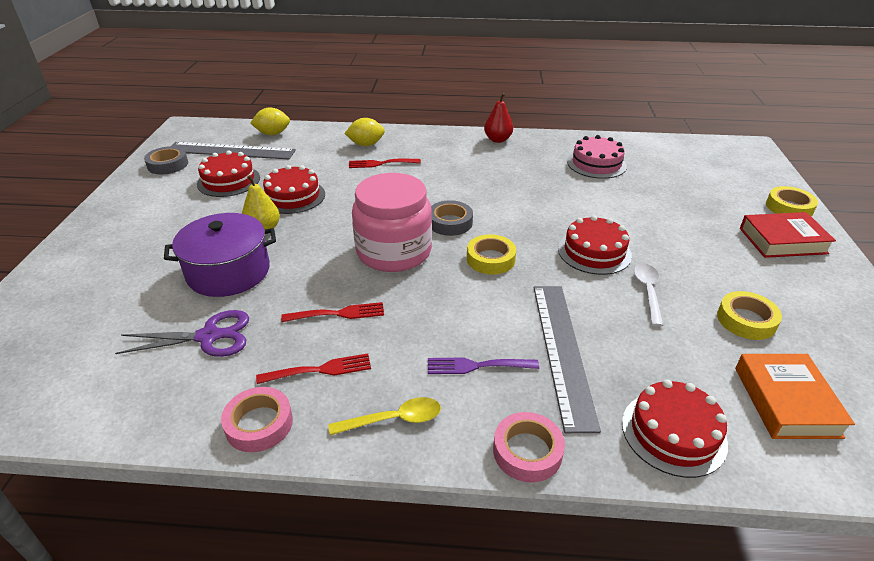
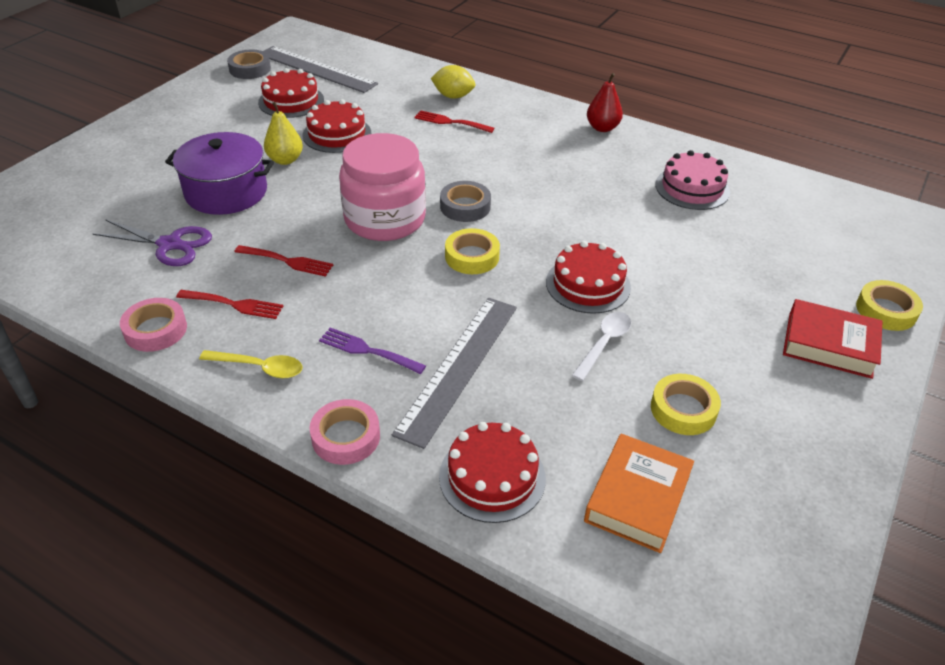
camera: 25 degrees right, 5 degrees up
yellow lemon [250,108,290,135] -> none

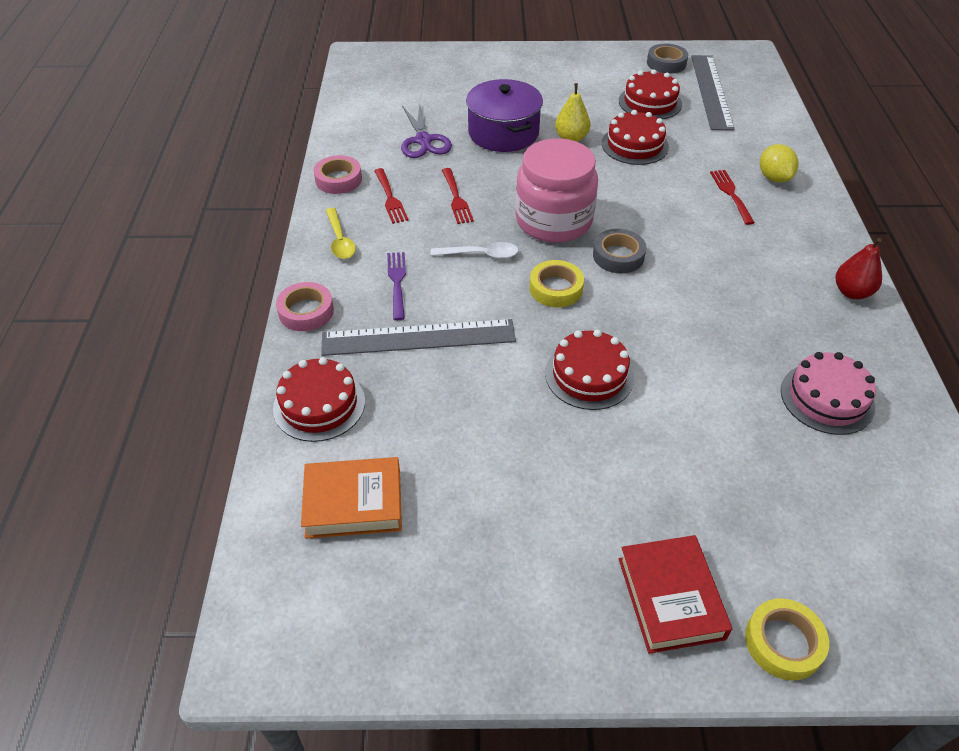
camera: 60 degrees right, 5 degrees up
white spoon [572,312,631,381] -> white spoon moved to [431,242,518,259]
yellow tape [651,374,721,435] -> none

